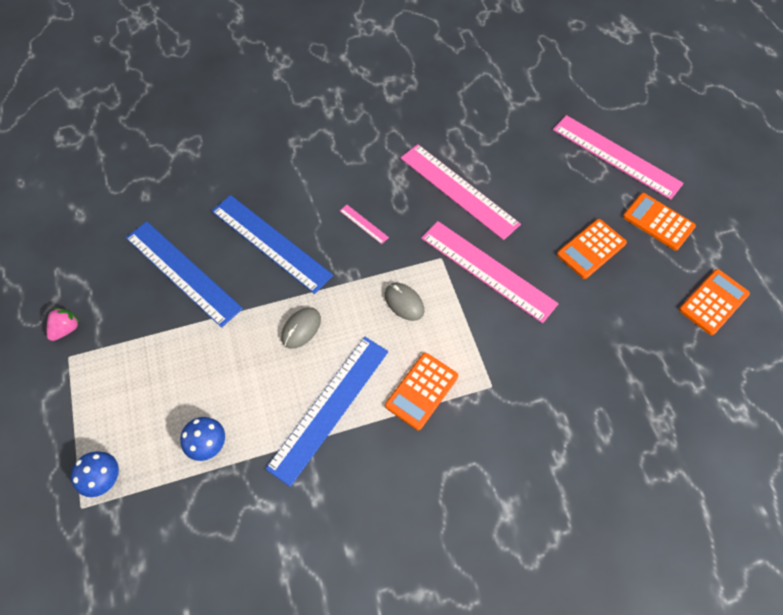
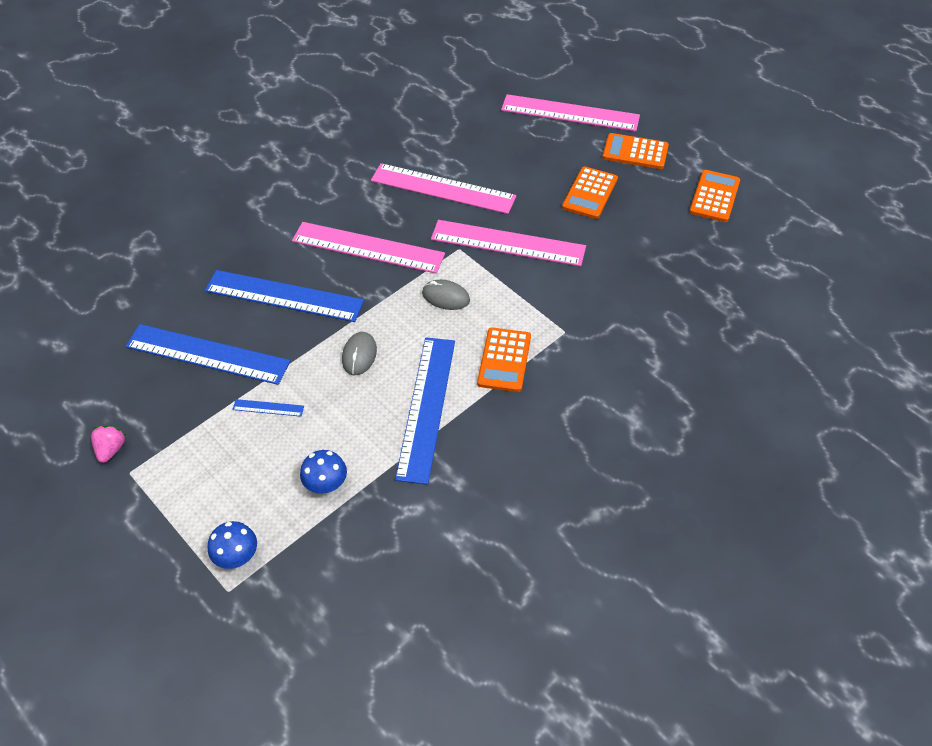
camera: 25 degrees left, 10 degrees down
pink ruler [340,205,389,244] -> pink ruler [292,222,445,274], size x2.46
none -> blue ruler [232,399,304,417]

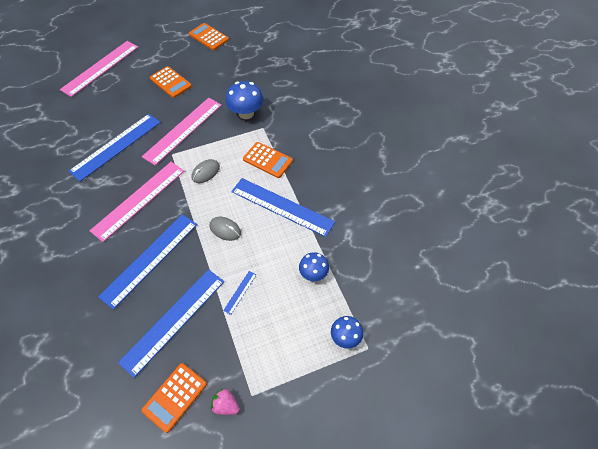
camera: 70 degrees left, 5 degrees up
pink ruler [371,163,517,214] -> blue ruler [69,114,161,182]
orange calculator [602,133,669,169] -> orange calculator moved to [141,363,207,433]
none -> blue mushroom [226,81,263,119]

